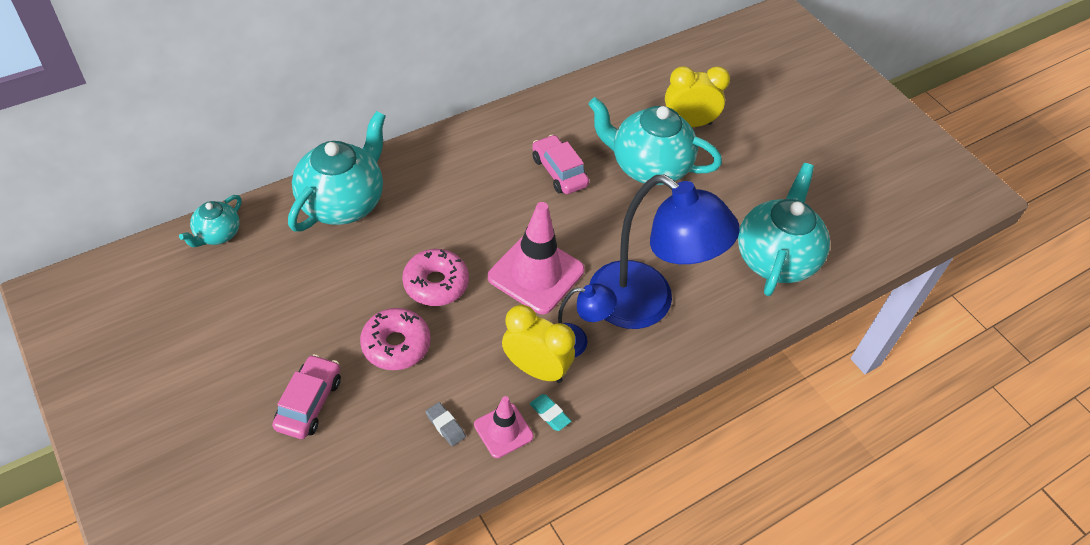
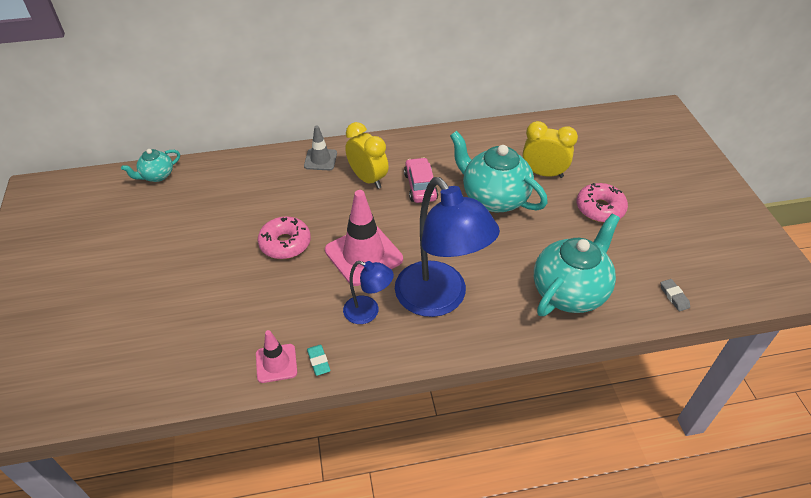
camera: 25 degrees right, 5 degrees down
pink car [272,354,341,439] -> none
turquoise teapot [288,111,386,232] -> none
pink donut [360,308,431,370] -> pink donut moved to [576,183,628,223]
grey eraser [426,402,466,446] -> grey eraser moved to [661,279,690,311]
yellow clock [502,304,575,383] -> yellow clock moved to [345,122,389,189]
none -> grey traffic cone [304,125,337,170]

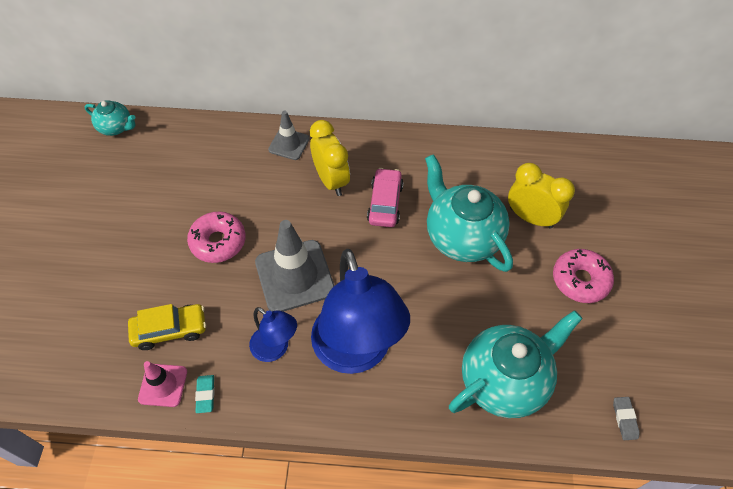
camera: 15 degrees right, 10 degrees up
turquoise teapot [121,149,180,182] -> turquoise teapot turned 135 degrees counterclockwise [84,100,135,136]
pink traffic cone [325,190,403,286] -> grey traffic cone [255,220,335,312]
none -> yellow car [128,304,206,350]

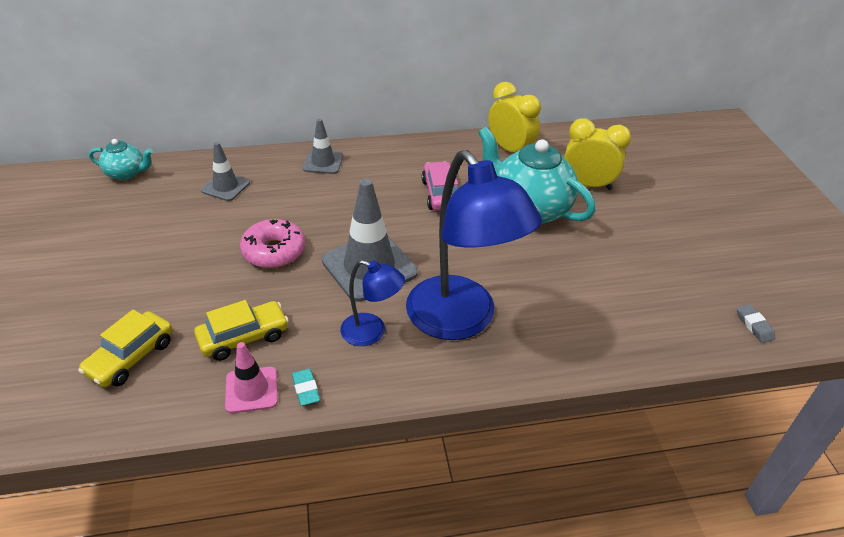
camera: 15 degrees left, 15 degrees down
yellow clock [310,120,350,196] -> yellow clock moved to [488,82,541,152]
turquoise teapot [449,310,582,418] -> none
pink donut [553,249,614,303] -> none
none -> yellow car [78,310,172,387]
none -> grey traffic cone [201,142,250,201]

